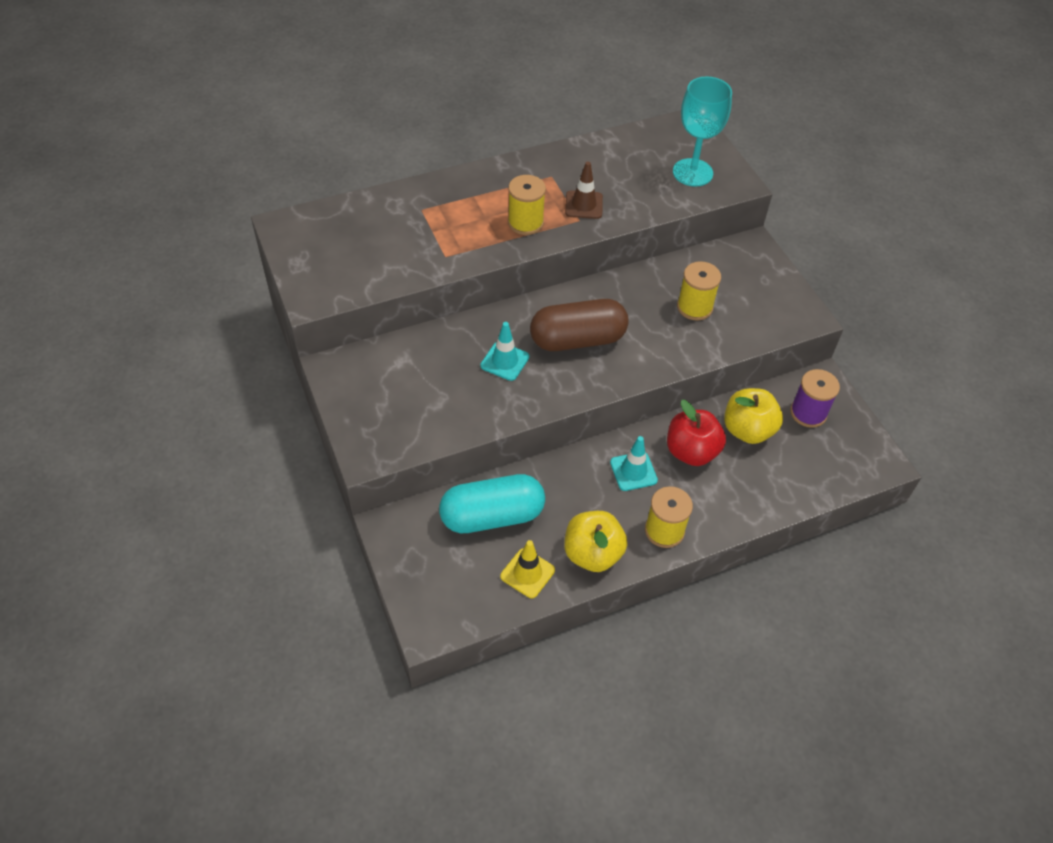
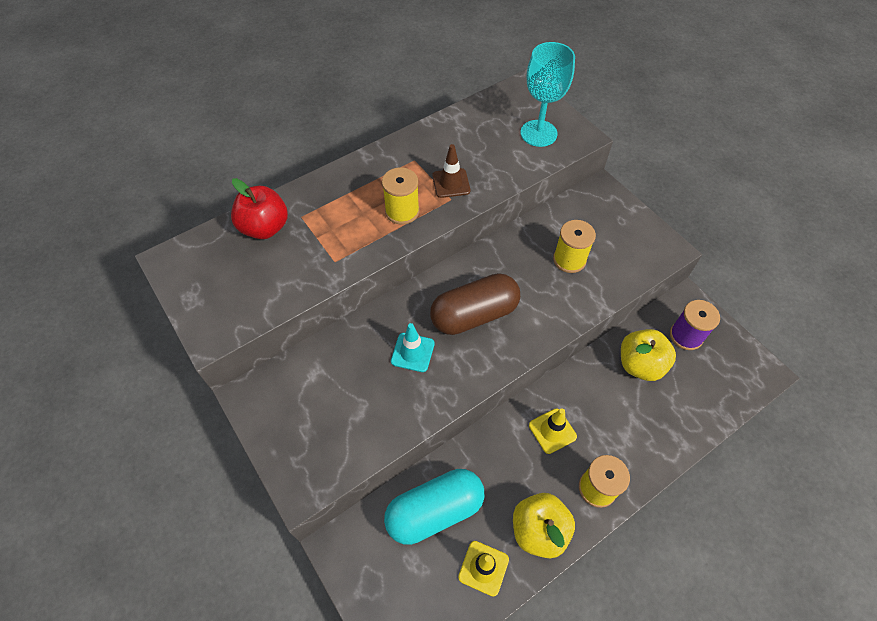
camera: 10 degrees left, 5 degrees up
turquoise traffic cone [610,436,658,491] -> yellow traffic cone [529,408,577,454]
red apple [667,400,726,466] -> red apple moved to [231,178,288,239]

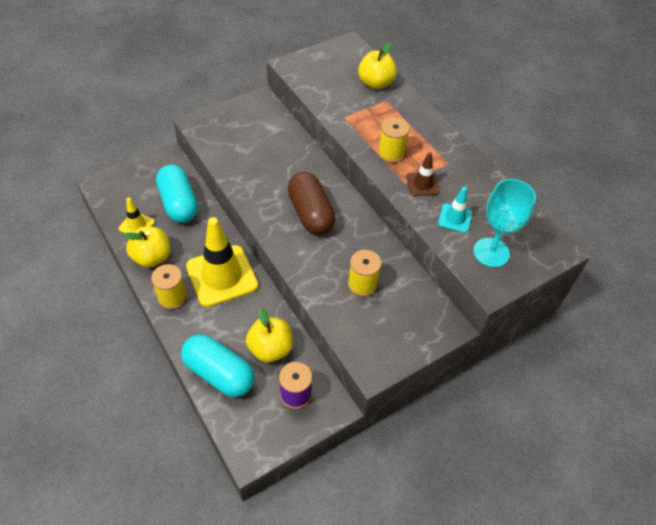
camera: 90 degrees right, 5 degrees down
red apple [231,178,288,239] -> yellow apple [358,43,397,90]
turquoise traffic cone [391,323,435,372] -> turquoise traffic cone moved to [438,187,472,233]
yellow traffic cone [529,408,577,454] -> yellow traffic cone [186,217,258,307], size x2.06
none -> turquoise capsule [181,334,255,397]

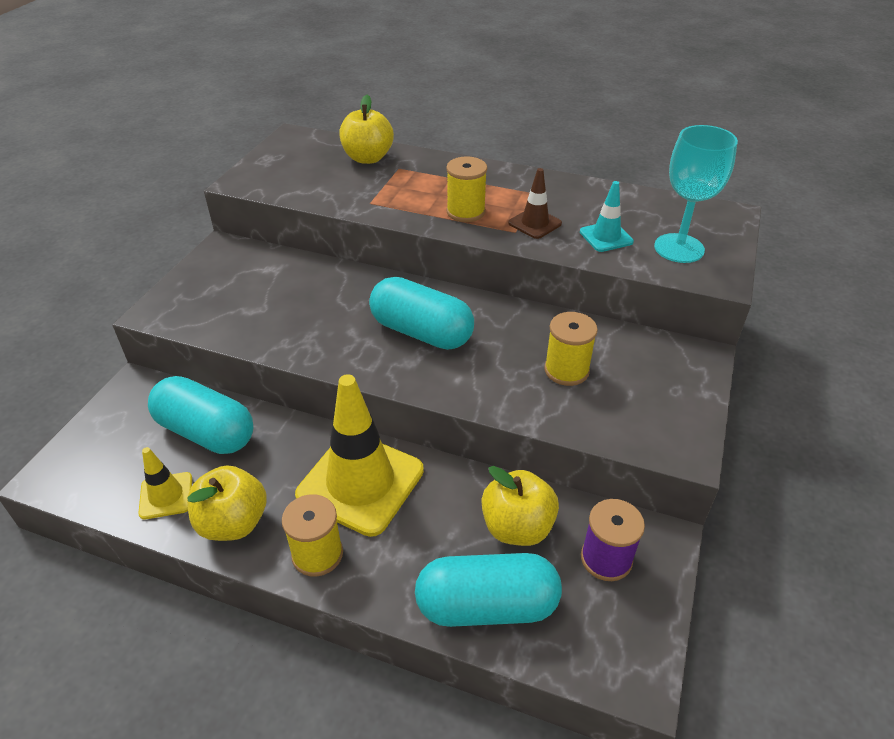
camera: 35 degrees left, 10 degrees down
brown capsule [288,172,336,235] -> turquoise capsule [369,277,474,350]

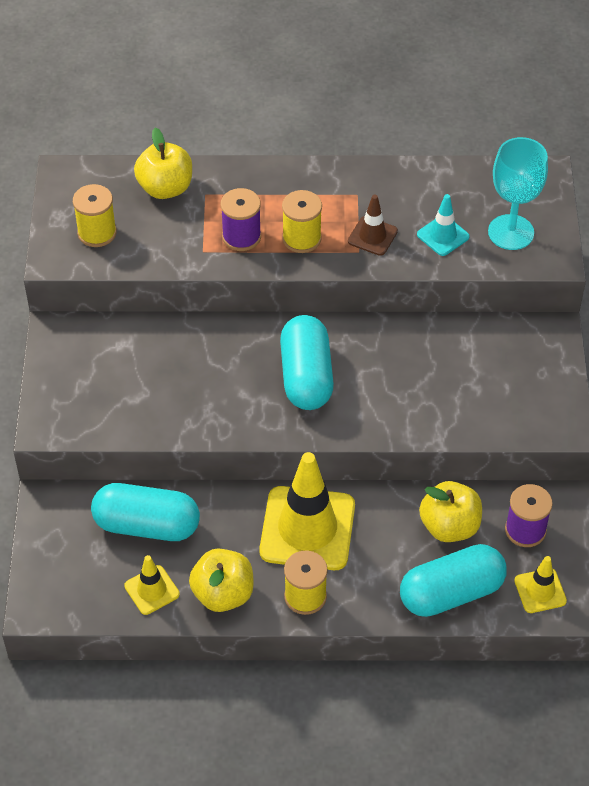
camera: 20 degrees left, 10 degrees up
turquoise capsule [369,277,474,350] -> turquoise capsule turned 75 degrees clockwise [280,315,334,410]
yellow spool [544,312,598,386] -> yellow spool moved to [73,184,117,247]
none -> purple spool [221,188,261,251]
none -> yellow traffic cone [514,556,567,613]

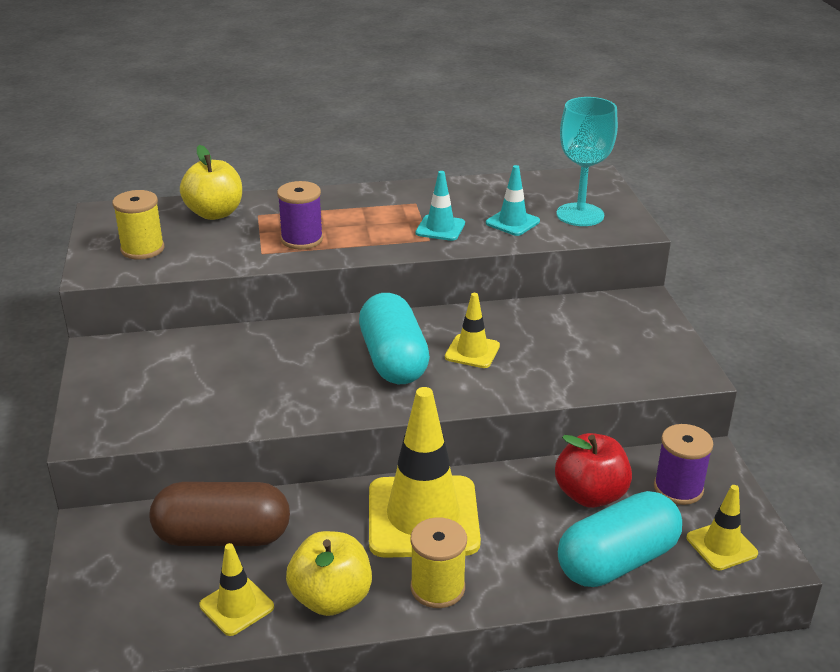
camera: 10 degrees left, 20 degrees down
turquoise capsule [91,483,200,541] -> brown capsule [150,482,290,546]
yellow spool [282,190,322,253] -> none
brown traffic cone [348,195,398,256] -> turquoise traffic cone [416,171,465,241]
yellow apple [419,481,482,542] -> red apple [555,433,632,508]
none -> yellow traffic cone [445,293,500,368]

